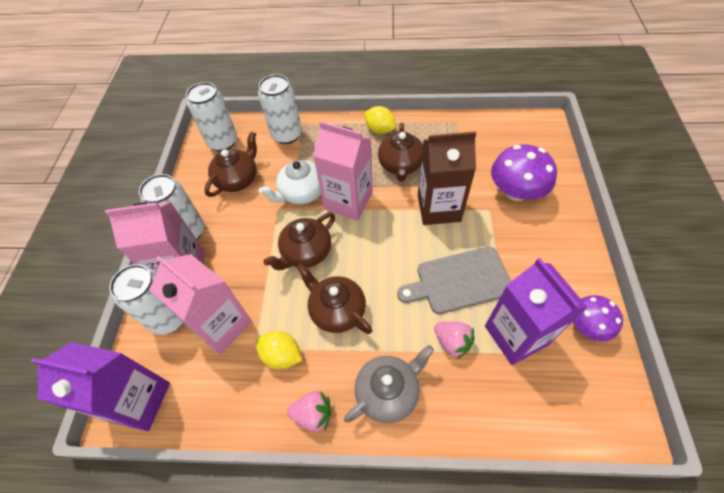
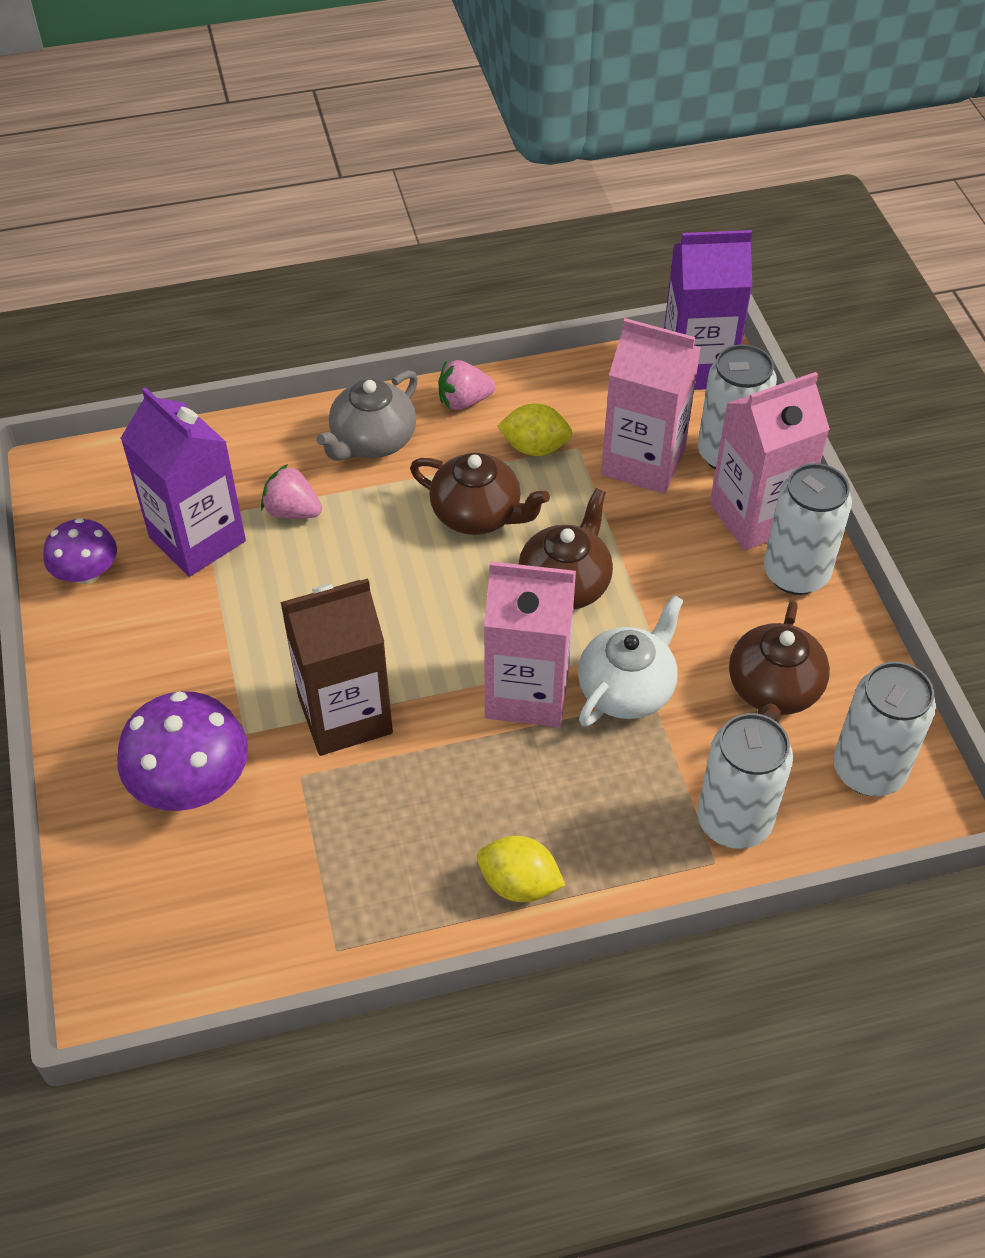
camera: 160 degrees right, 5 degrees down
brown teapot [378,123,423,181] -> none
grey cutting board [397,247,511,314] -> none

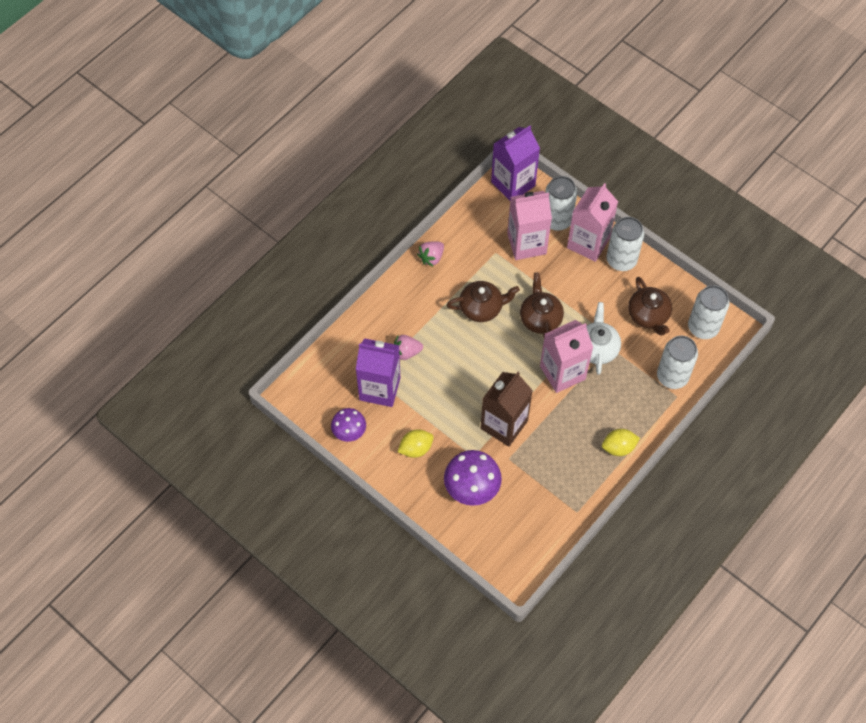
camera: 35 degrees left, 10 degrees up
grey teapot [316,370,418,461] -> none
yellow lemon [497,403,573,456] -> yellow lemon moved to [398,429,434,458]

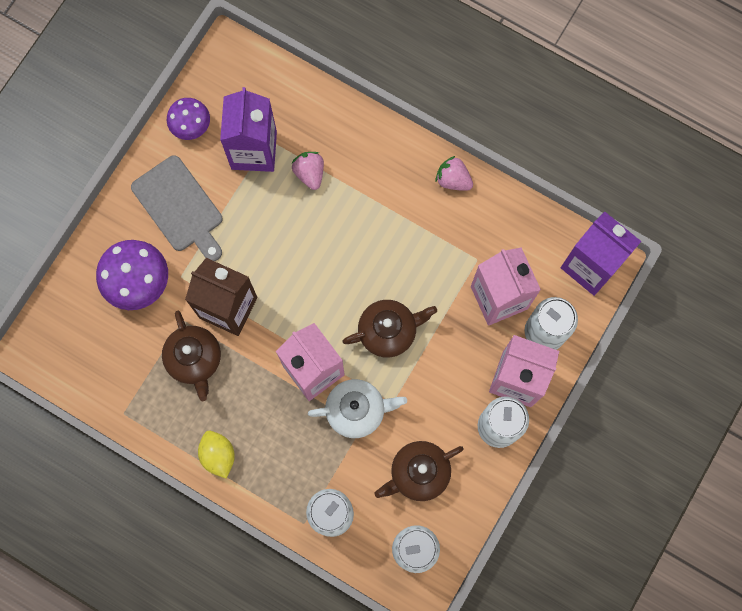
camera: 80 degrees right, 15 degrees up
yellow lemon [398,429,434,458] -> grey cutting board [131,155,222,261]
brown teapot [447,281,520,322] -> brown teapot moved to [162,311,221,401]

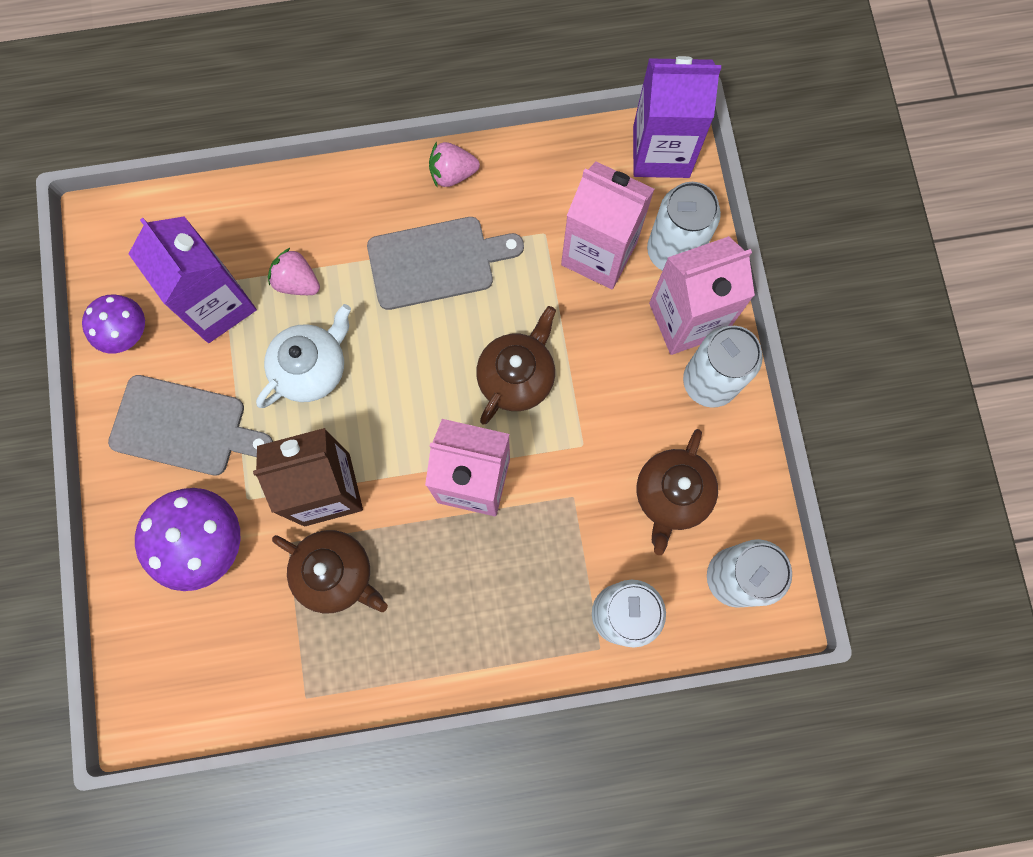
camera: 40 degrees left, 0 degrees up
yellow lemon [198,431,235,478] -> none
white teapot [308,379,407,438] -> white teapot moved to [256,304,351,408]
none -> grey cutting board [367,217,524,310]

